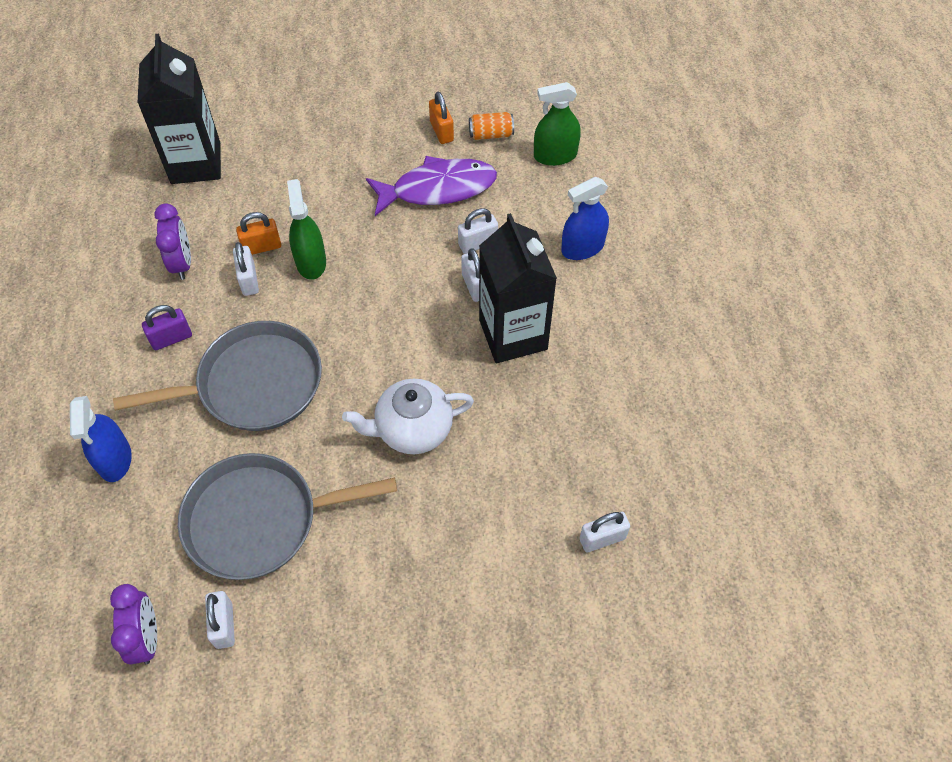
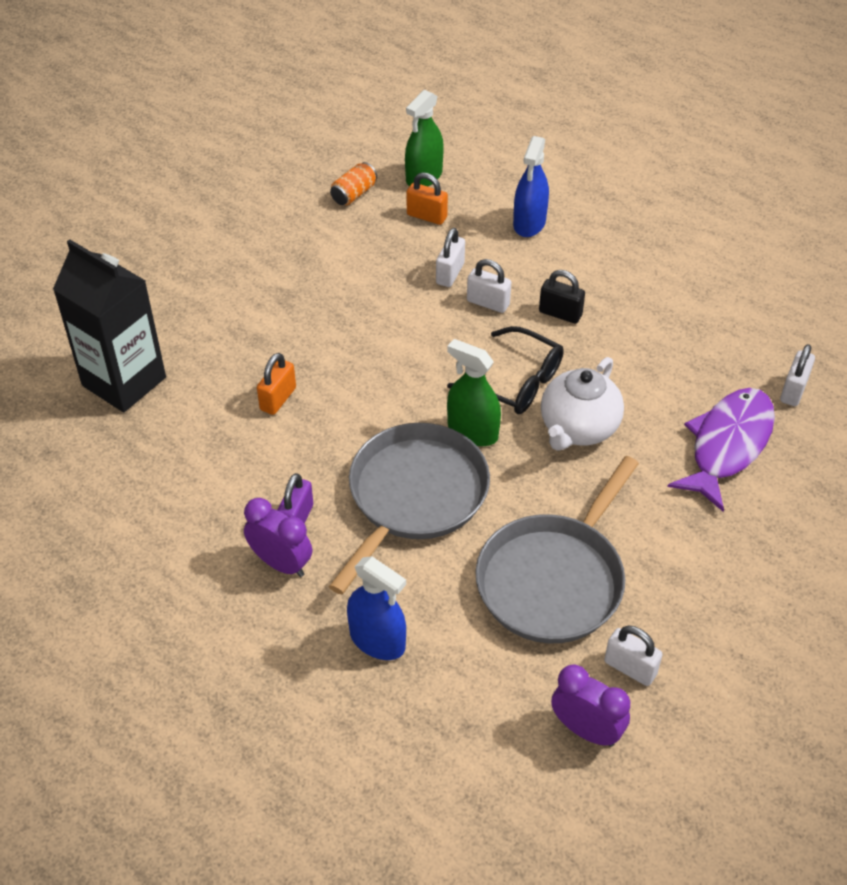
camera: 45 degrees left, 10 degrees down
purple clock [154,203,191,280] -> purple clock moved to [244,498,312,577]
white padlock [233,242,259,296] -> none
green spray bottle [287,179,326,280] -> green spray bottle moved to [447,339,501,446]
purple fish [366,156,497,216] -> purple fish moved to [667,388,775,512]
orange padlock [429,92,454,144] -> orange padlock moved to [406,172,448,225]
black carton [479,213,557,363] -> black padlock [539,270,585,324]
none -> black glasses [447,326,564,414]

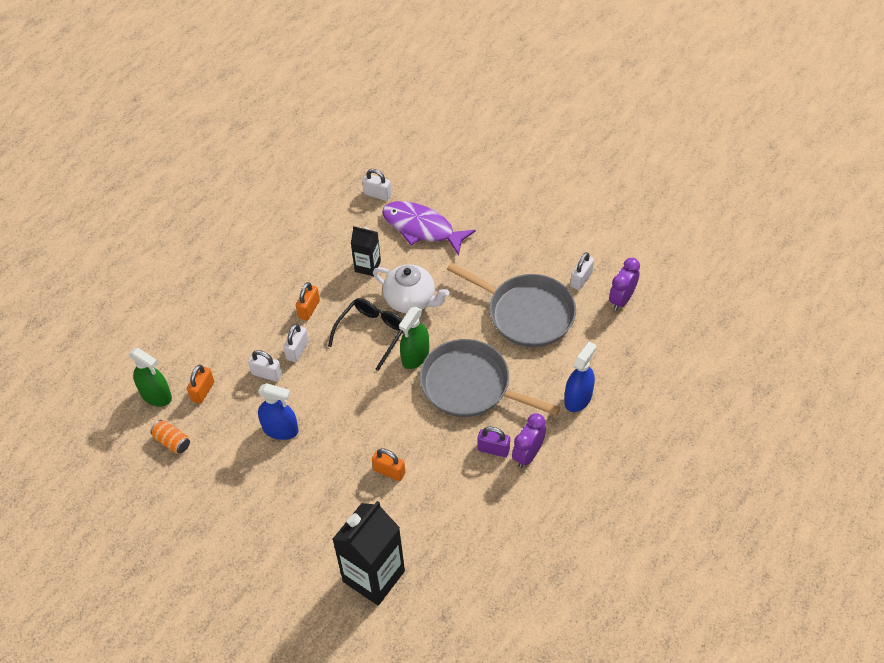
camera: 90 degrees left, 5 degrees up
blue spray bottle [513,136,549,237] -> blue spray bottle moved to [258,383,299,440]
black padlock [539,270,585,324] -> orange padlock [296,282,320,321]
none -> black carton [351,226,381,276]

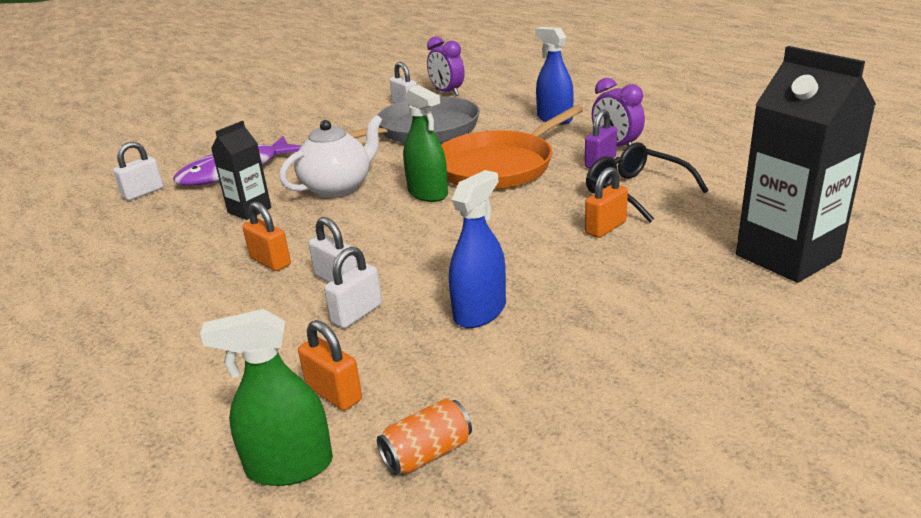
camera: 70 degrees left, 25 degrees down
green spray bottle [129,348,172,407] -> green spray bottle turned 150 degrees counterclockwise [200,309,333,486]
black glasses [328,298,403,371] -> black glasses moved to [586,142,708,222]
grey pan [420,339,560,417] -> orange pan [441,105,583,190]

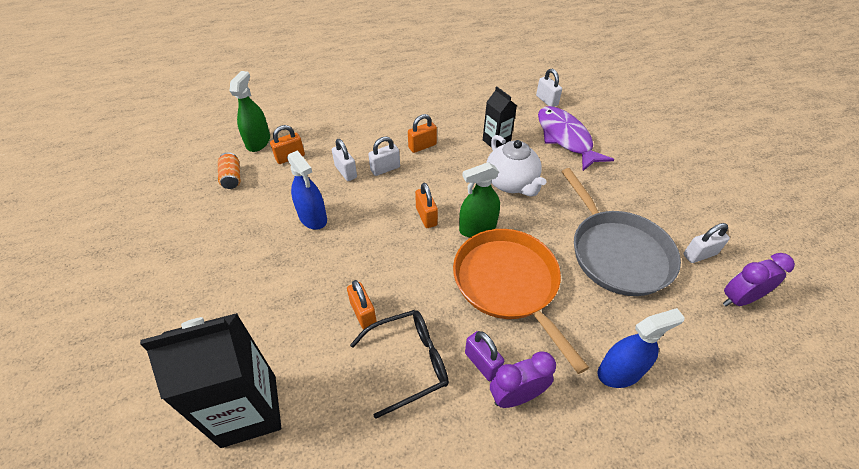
camera: 105 degrees right, 20 degrees up
none -> orange padlock [415,183,438,228]

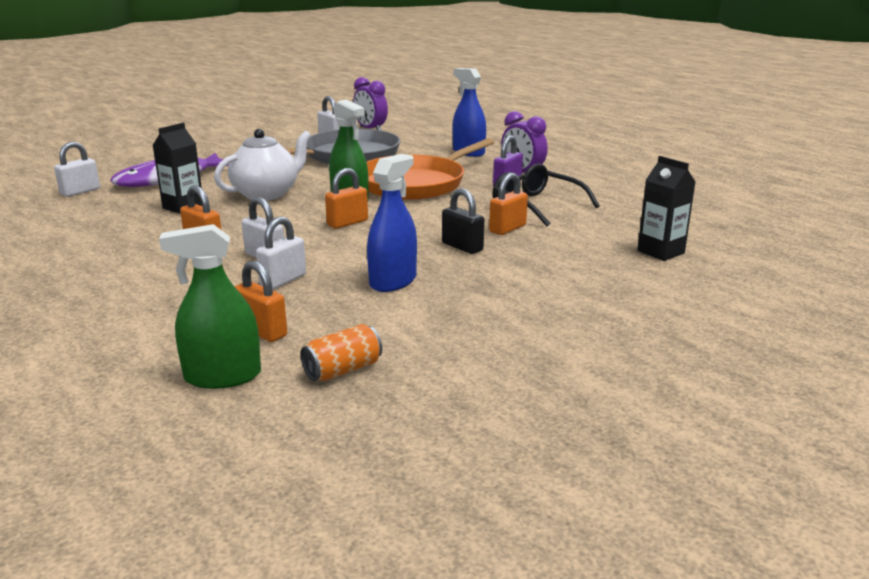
camera: 110 degrees left, 25 degrees down
black carton [140,313,281,448] -> black carton [638,156,695,261], size x0.54
none -> black padlock [442,188,484,254]

